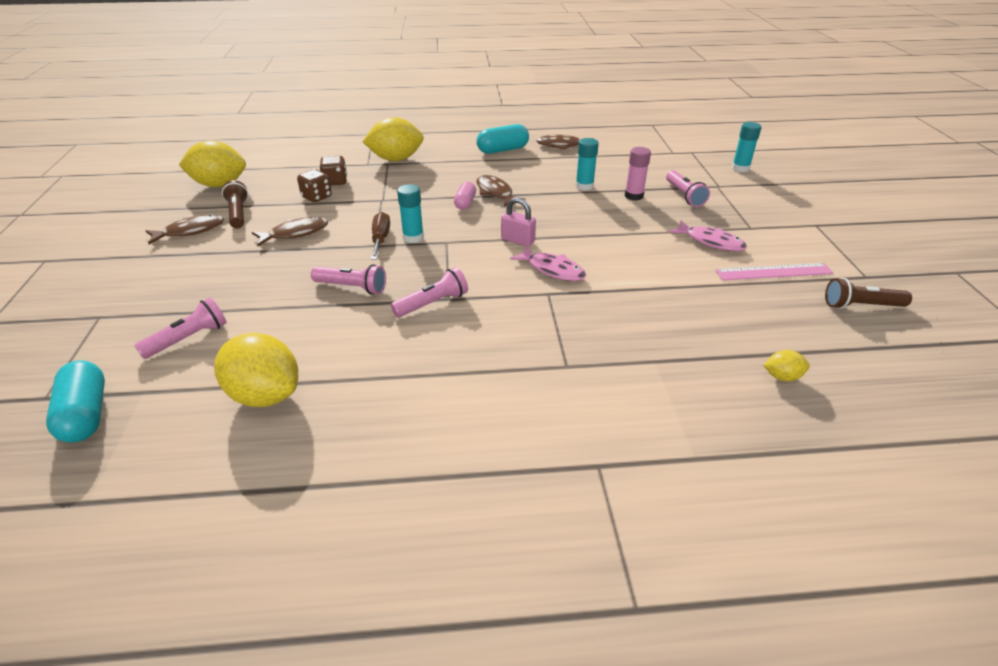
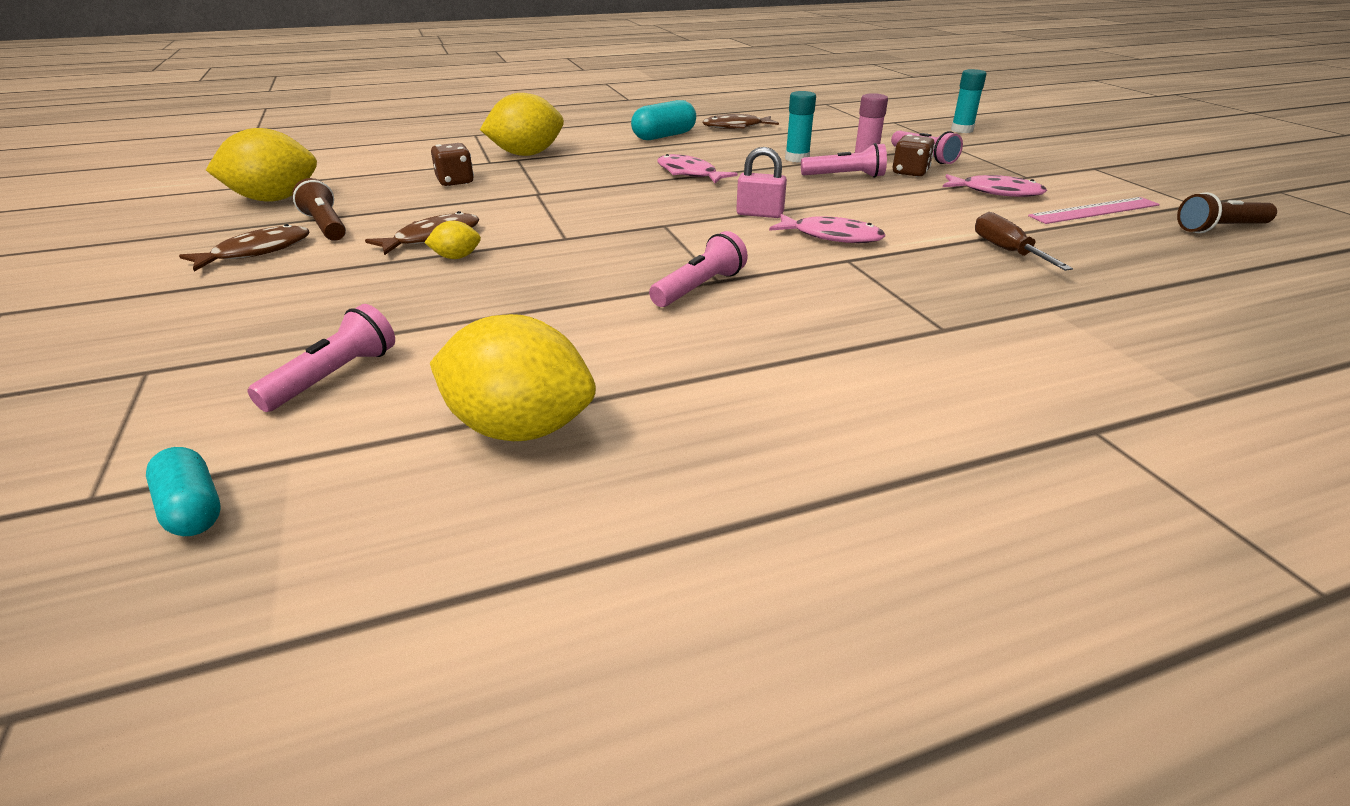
camera: 15 degrees left, 5 degrees down
turquoise capsule [46,360,105,442] -> turquoise capsule [146,447,221,536], size x0.63
brown dice [297,169,332,202] -> brown dice moved to [893,134,935,177]
pink flashlight [311,264,386,295] -> pink flashlight moved to [801,143,887,178]
brown screwdriver [371,212,390,260] -> brown screwdriver moved to [975,212,1073,271]
turquoise glue stick [397,184,424,243] -> none
pink capsule [454,182,476,210] -> none
brown fish [476,175,525,207] -> pink fish [657,154,738,183]
yellow lemon [763,350,810,381] -> yellow lemon moved to [424,221,481,259]

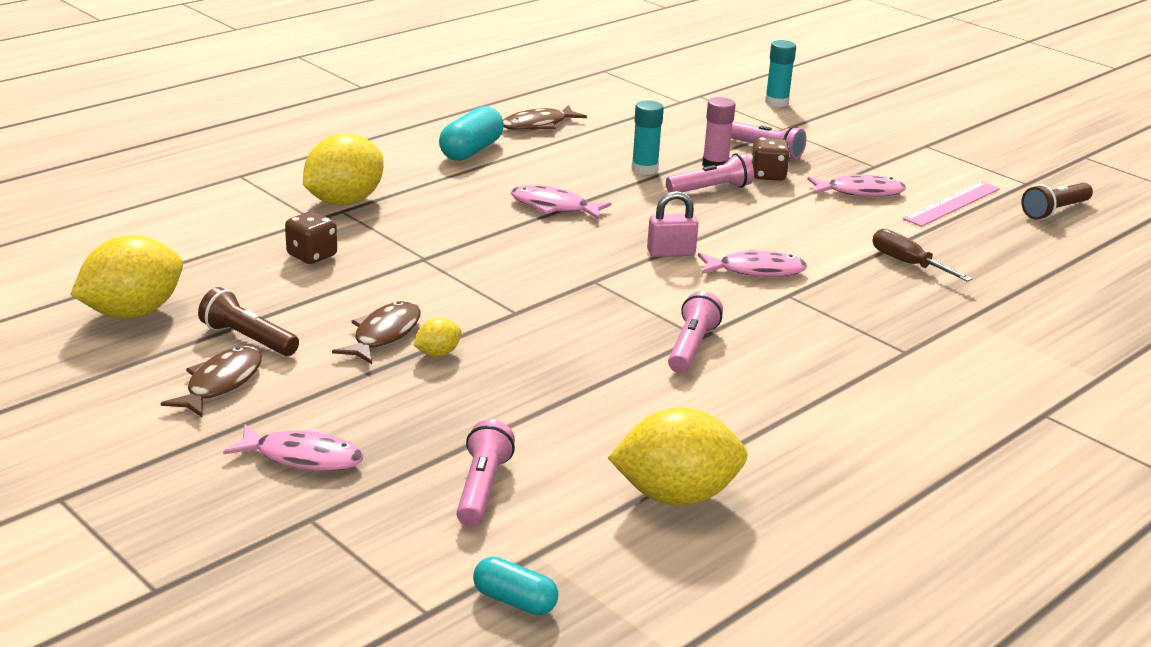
camera: 25 degrees left, 5 degrees down
none -> pink fish [223,424,363,471]

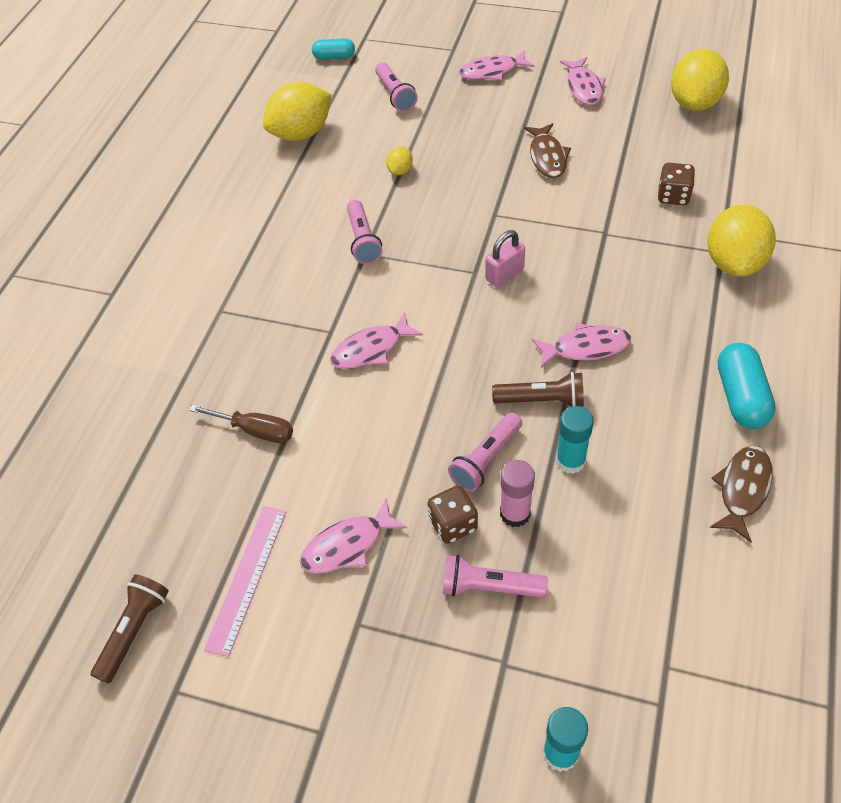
camera: 155 degrees right, 25 degrees up
brown fish [161,346,262,417] -> pink fish [560,57,606,105]
brown flashlight [198,287,299,356] -> brown flashlight moved to [492,372,584,407]
yellow lemon [414,318,461,357] -> yellow lemon moved to [386,147,413,175]
pink padlock [647,191,699,257] -> pink padlock moved to [485,230,525,287]

